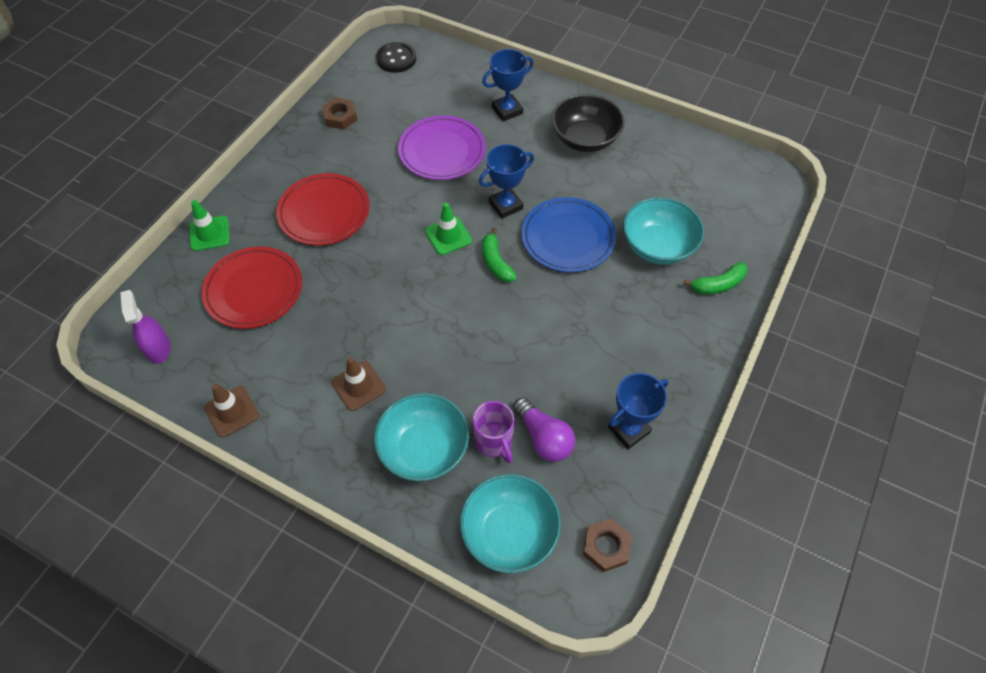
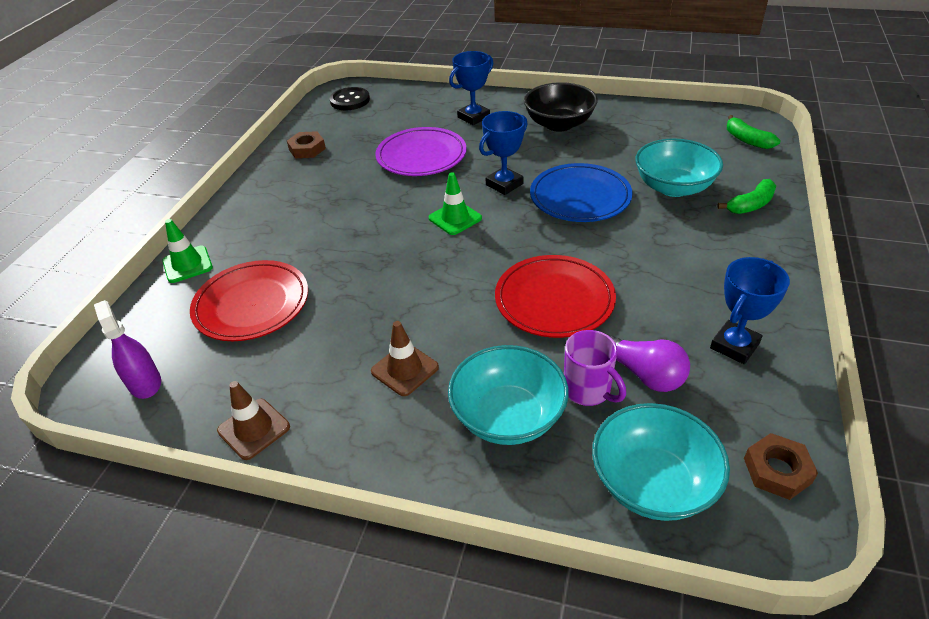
camera: 10 degrees left, 15 degrees down
red plate [276,173,370,245] -> red plate moved to [495,255,616,338]
green banana [482,227,517,282] -> green banana moved to [727,115,780,149]

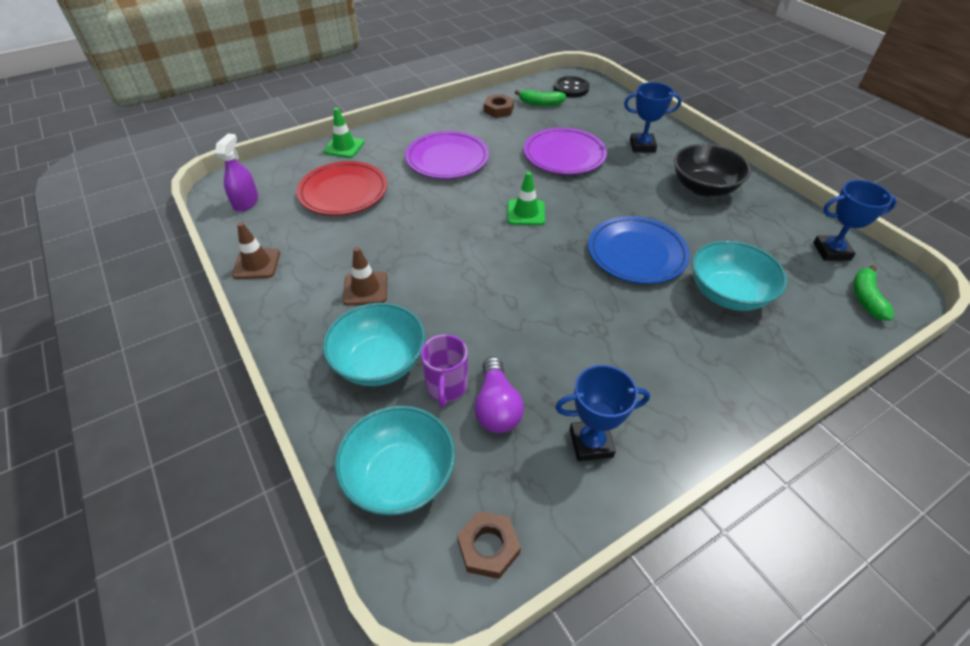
camera: 40 degrees right, 5 degrees up
blue trophy [479,111,527,195] -> blue trophy moved to [813,180,897,261]
red plate [495,255,616,338] -> none
green banana [717,179,776,214] -> green banana moved to [515,90,566,106]
none -> purple plate [405,131,489,179]

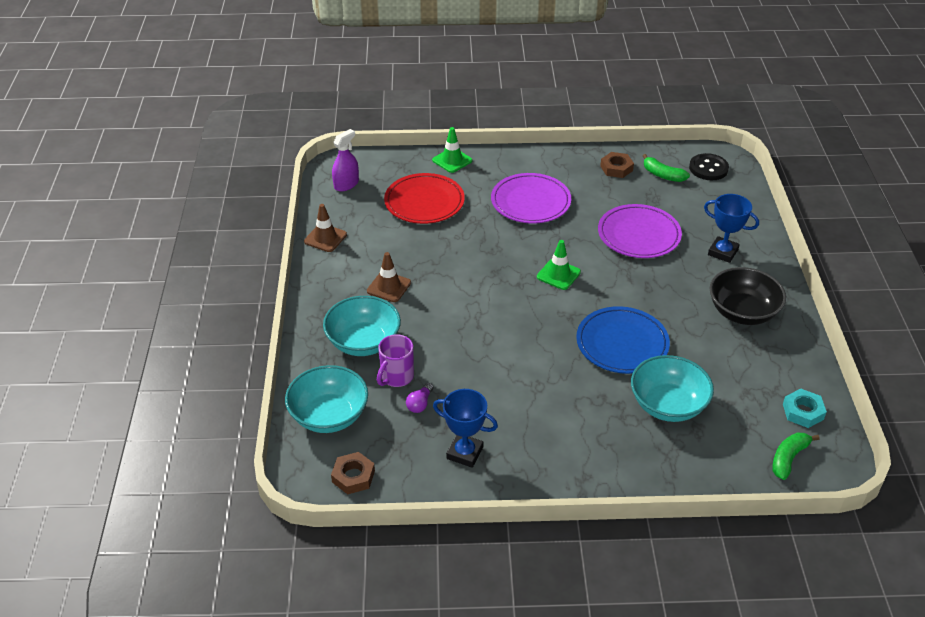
camera: 30 degrees right, 5 degrees down
purple light bulb [474,357,524,433] -> purple light bulb [406,383,434,413], size x0.59
blue trophy [813,180,897,261] -> turquoise nut [783,388,827,428]

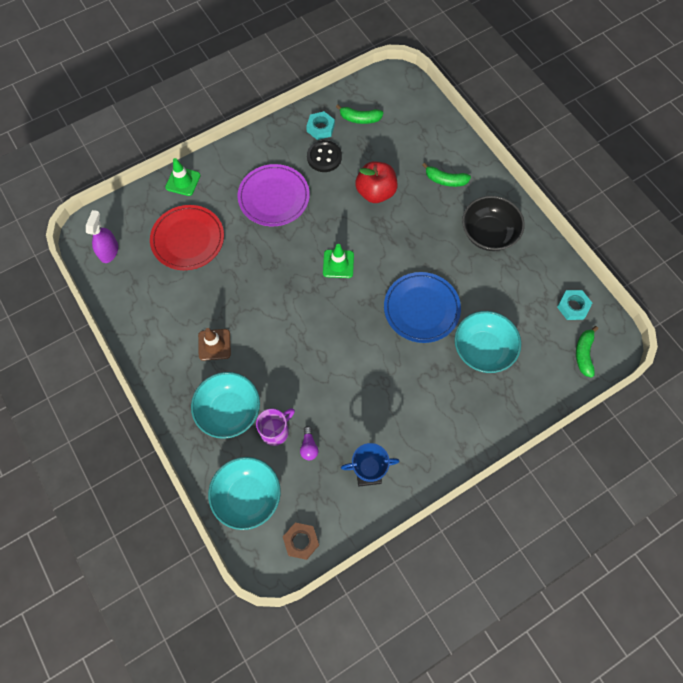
camera: 30 degrees left, 25 degrees up
brown traffic cone [304,204,347,252] -> none
purple mug [377,334,414,387] -> purple mug turned 135 degrees counterclockwise [256,408,295,446]
purple plate [598,204,682,258] -> red apple [355,161,398,203]
brown nut [600,152,634,178] -> turquoise nut [306,111,335,140]
black button [689,153,729,180] -> black button moved to [307,140,342,172]
blue trophy [704,194,759,263] -> green banana [423,163,471,187]

